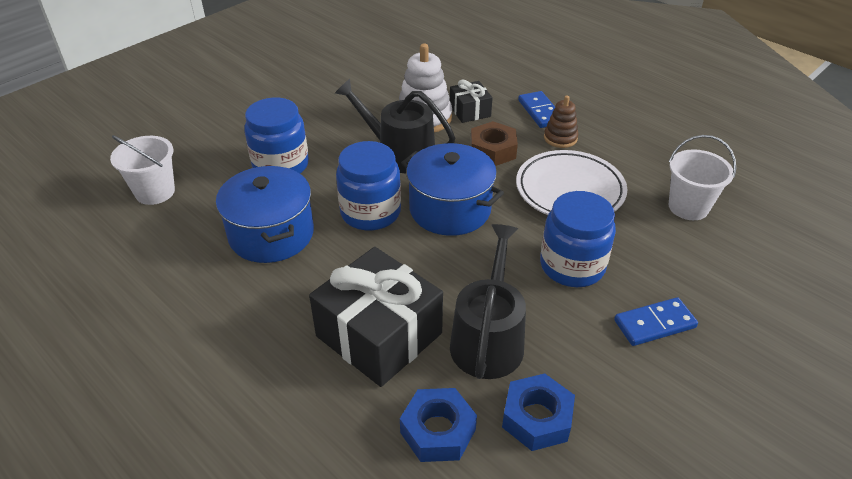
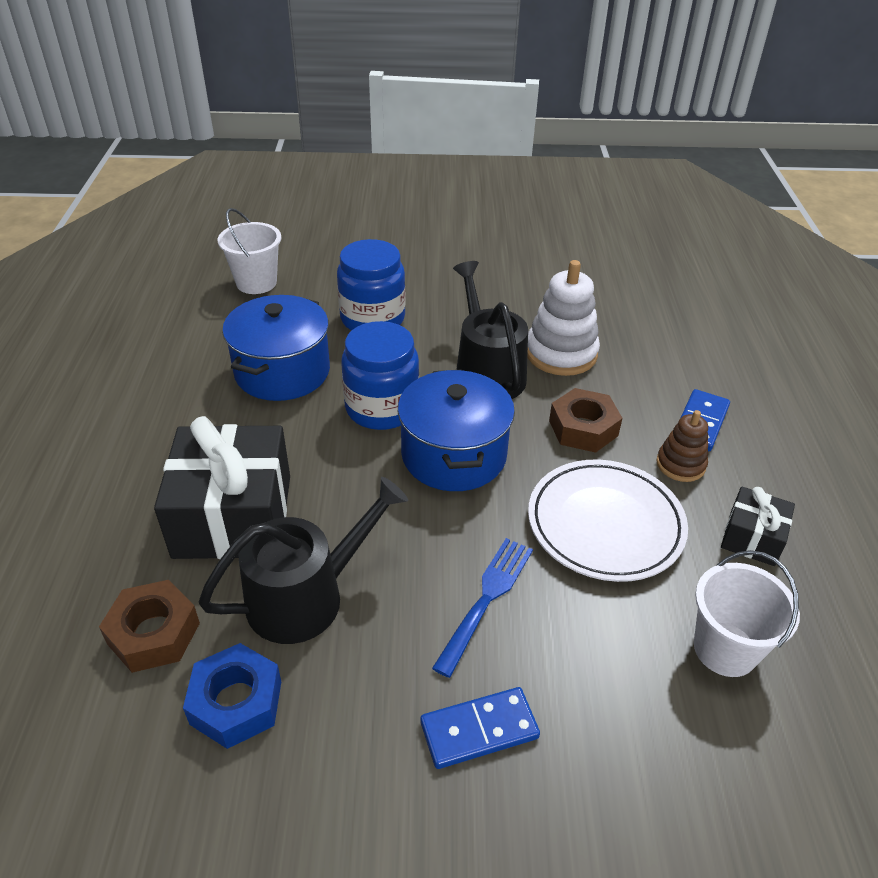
camera: 45 degrees right, 0 degrees up
blue nut [400,388,477,462] -> brown nut [99,580,200,673]
black gift [450,79,493,123] -> black gift moved to [721,486,795,566]
blue jar [540,191,616,287] -> blue fork [432,538,533,678]
blue domino [614,297,698,346] -> blue domino turned 45 degrees counterclockwise [420,687,540,769]

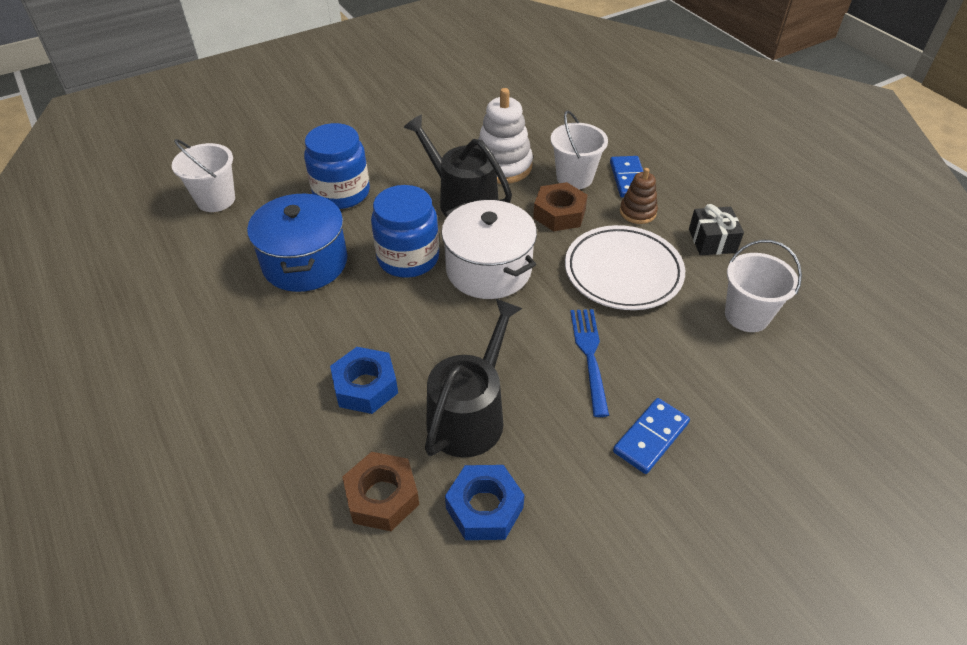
camera: 30 degrees left, 5 degrees up
black gift [154,416,290,559] -> blue nut [330,347,398,414]
blue pot [398,370,515,491] -> white pot [441,200,537,299]
none -> white bucket [551,110,608,189]

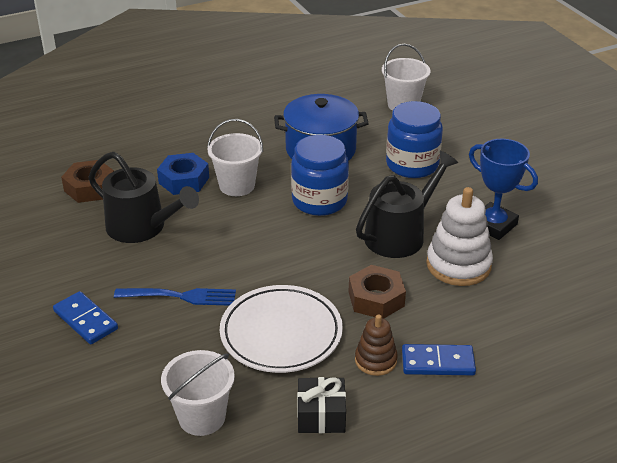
camera: 95 degrees right, 10 degrees down
white pot [441,200,537,299] -> none
blue nut [445,465,524,540] -> none
white bucket [551,110,608,189] -> white bucket moved to [207,119,263,196]
none -> blue trophy [469,139,538,240]

